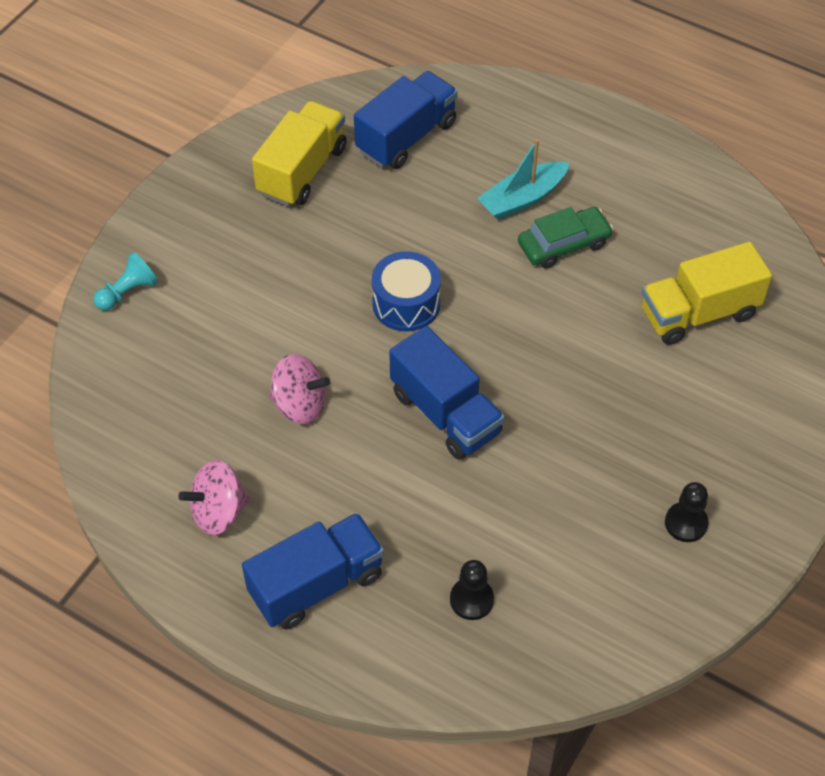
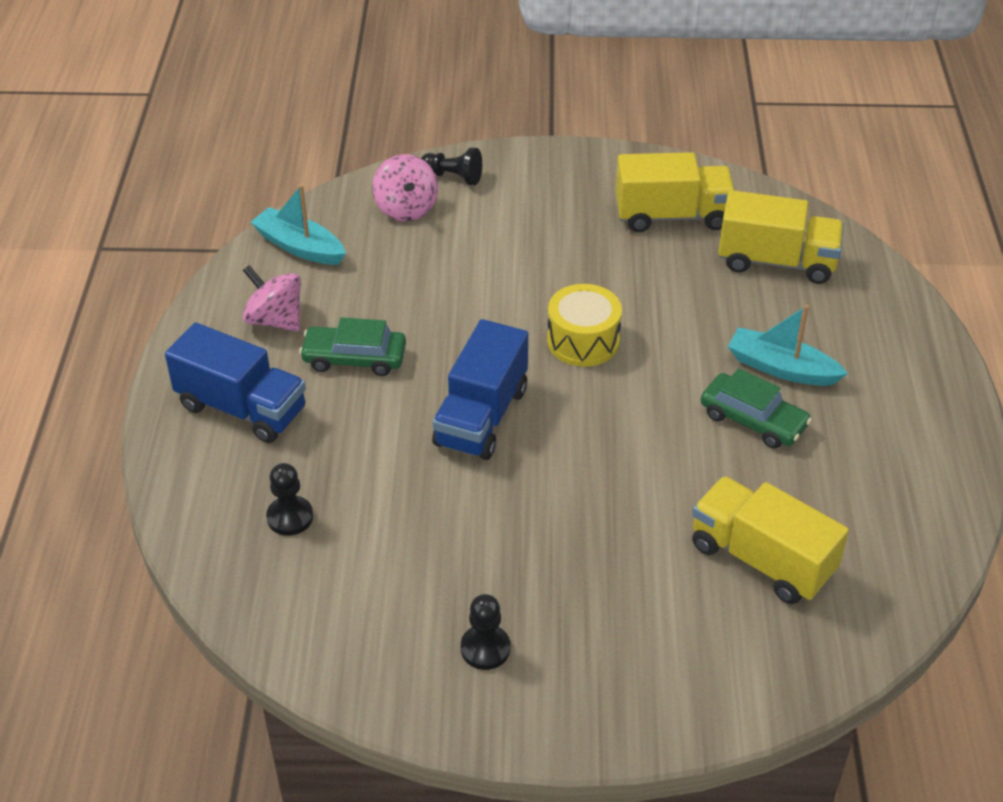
camera: 60 degrees right, 10 degrees down
turquoise pawn [93,252,158,311] -> black pawn [421,148,482,185]
pink spinning top [269,354,330,424] -> pink spinning top moved to [372,154,438,221]
blue truck [354,71,458,169] -> yellow truck [718,190,844,284]
blue drum [372,251,441,331] -> yellow drum [547,284,622,367]
none -> turquoise boat [251,184,346,265]
none -> green car [299,317,406,376]

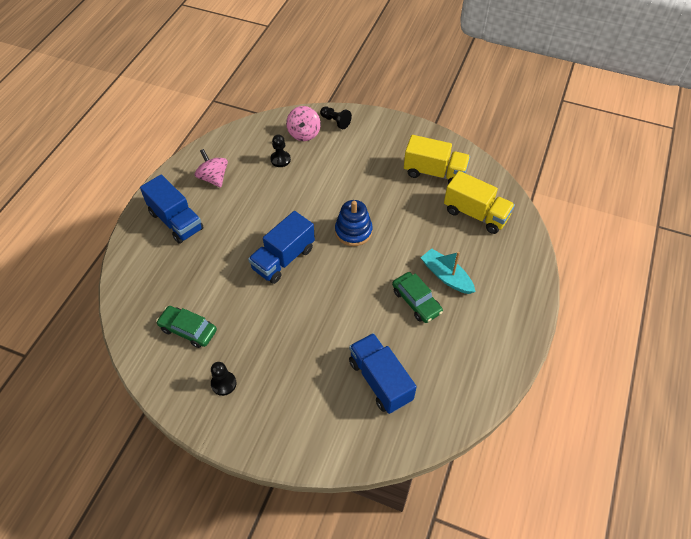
camera: 20 degrees right, 10 degrees up
turquoise boat [251,184,346,265] -> none
black pawn [266,463,313,535] -> black pawn moved to [270,134,291,167]
green car [299,317,406,376] -> green car moved to [156,306,217,348]
yellow drum [547,284,622,367] -> blue stacking toy [335,200,373,246]
yellow truck [692,476,849,604] -> blue truck [349,333,417,414]

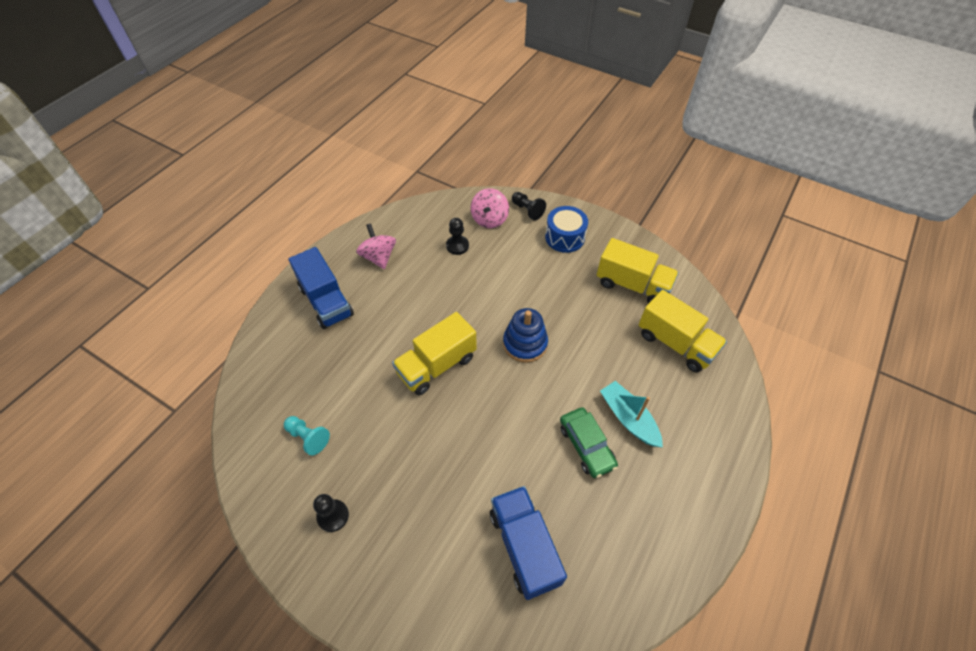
camera: 10 degrees right, 0 degrees up
green car [156,306,217,348] -> turquoise pawn [284,416,330,455]
blue truck [248,211,315,284] -> yellow truck [392,312,477,395]
none -> blue drum [545,206,588,253]

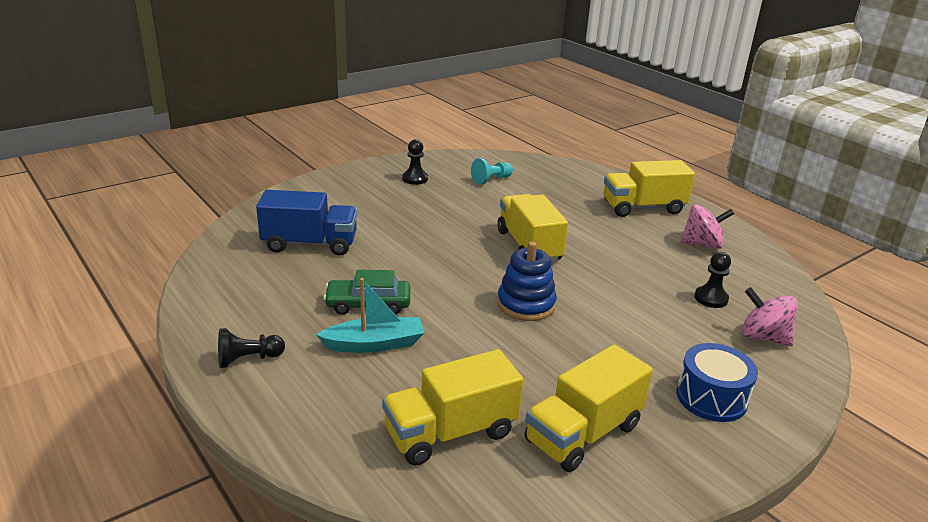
camera: 110 degrees right, 25 degrees down
blue truck [289,247,354,329] -> yellow truck [604,160,695,217]
black pawn [512,192,546,220] -> black pawn moved to [218,328,285,368]

